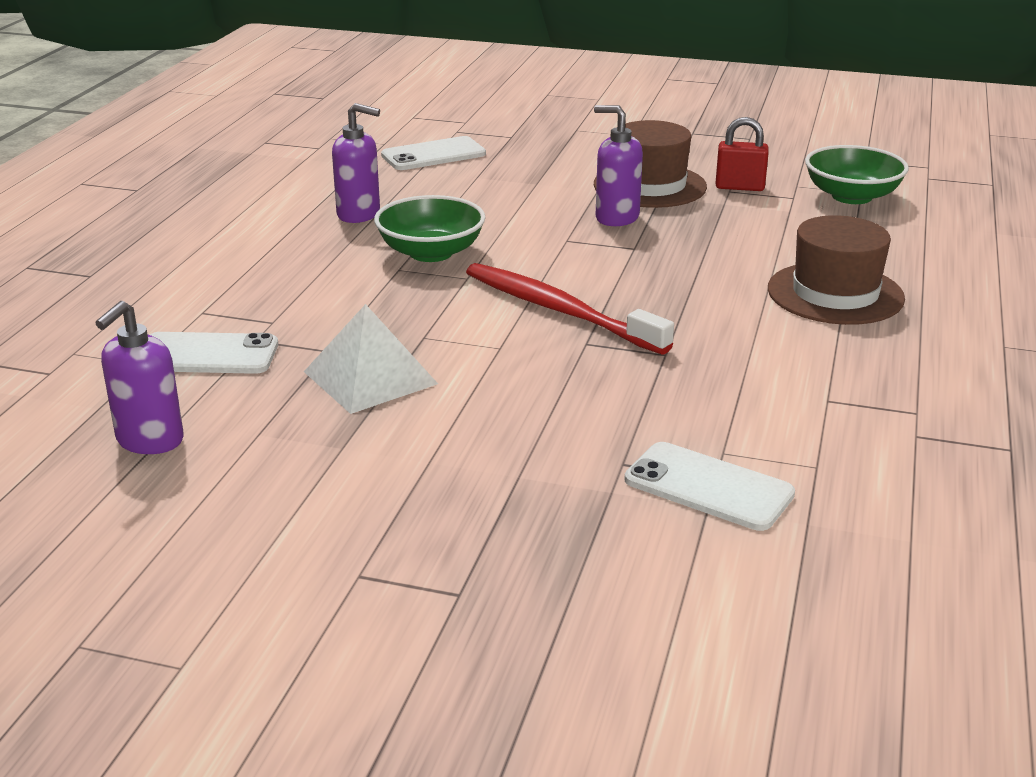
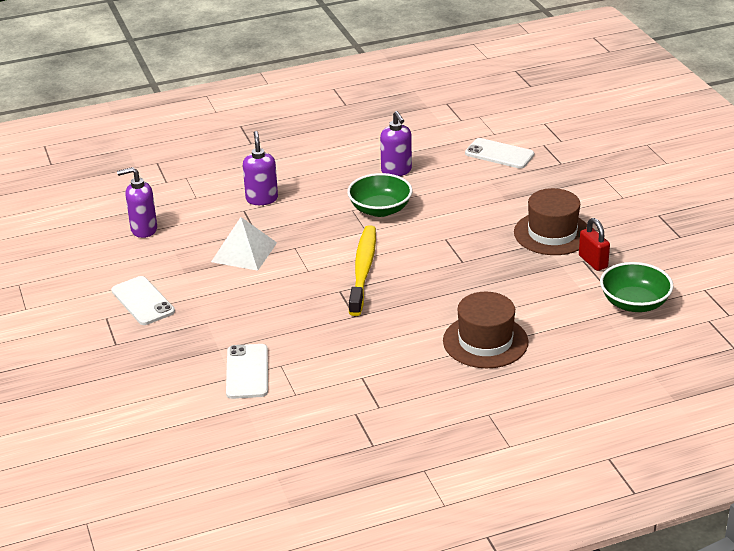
camera: 55 degrees right, 5 degrees up
white phone [150,332,278,374] -> white phone moved to [111,276,175,325]
red toothbrush [466,263,674,354] -> yellow toothbrush [349,225,376,316]
purple soap dispenser [594,105,643,226] -> purple soap dispenser moved to [243,131,278,205]

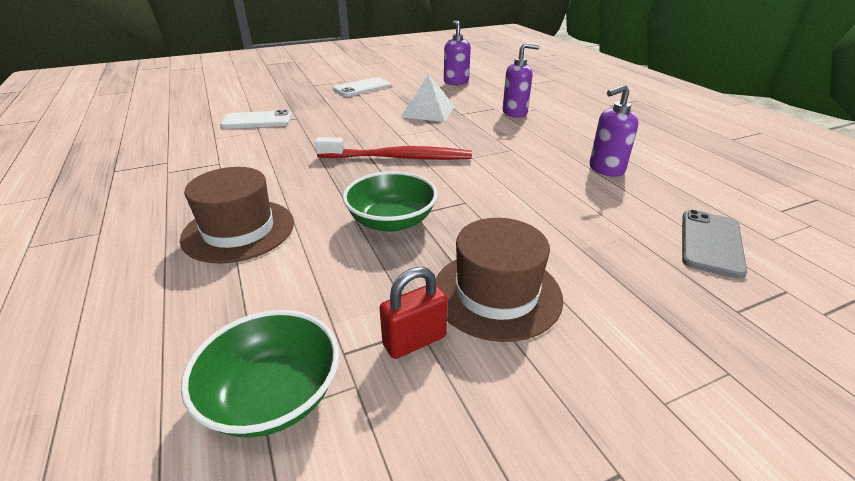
camera: 85 degrees right, 0 degrees up
green bowl [347,173,413,217] -> green bowl moved to [343,171,438,232]
yellow toothbrush [349,225,376,316] -> red toothbrush [315,137,472,160]
white phone [465,138,534,169] -> grey phone [682,210,747,279]

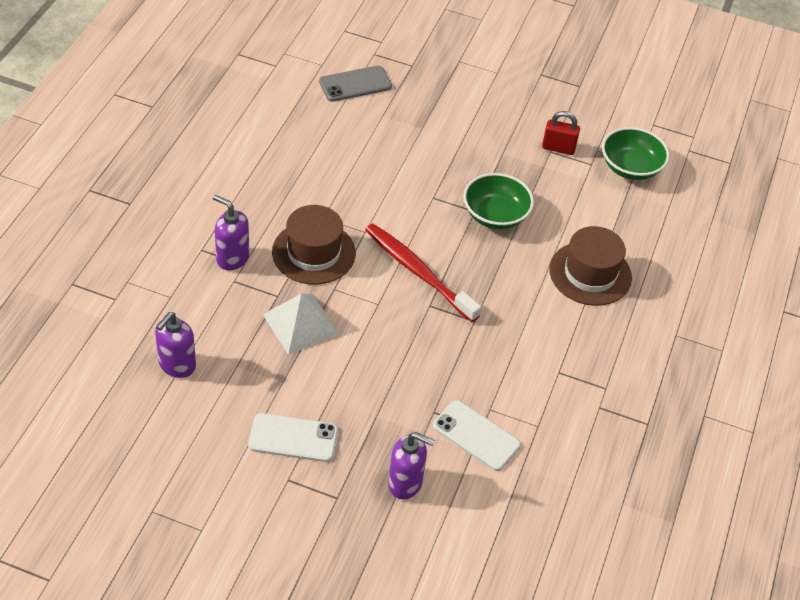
camera: 140 degrees left, 15 degrees up
brown hat [436,218,563,342] -> brown hat moved to [272,205,356,285]
purple soap dispenser [590,84,639,177] -> purple soap dispenser moved to [388,432,435,499]

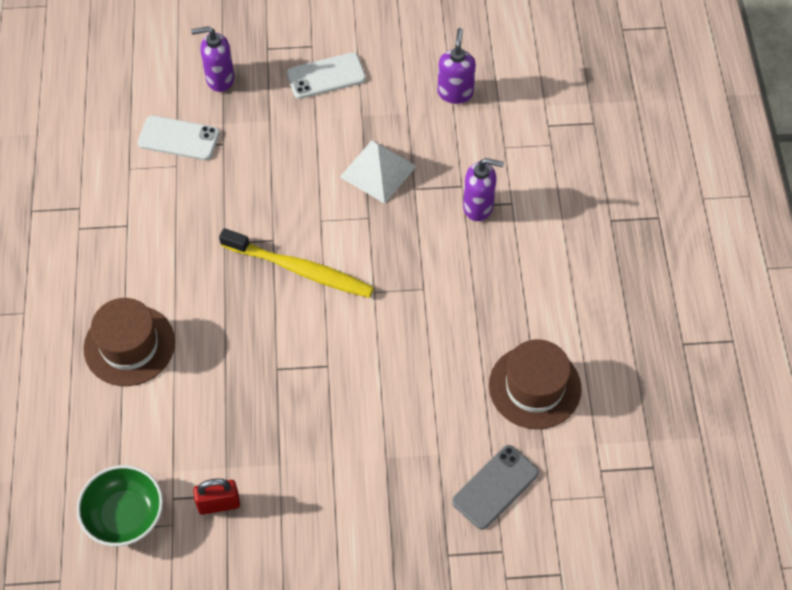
camera: 160 degrees right, 10 degrees up
brown hat [272,205,356,285] -> brown hat moved to [489,339,582,429]
red toothbrush [365,224,481,322] -> yellow toothbrush [219,228,374,298]
green bowl [463,173,534,229] -> none

